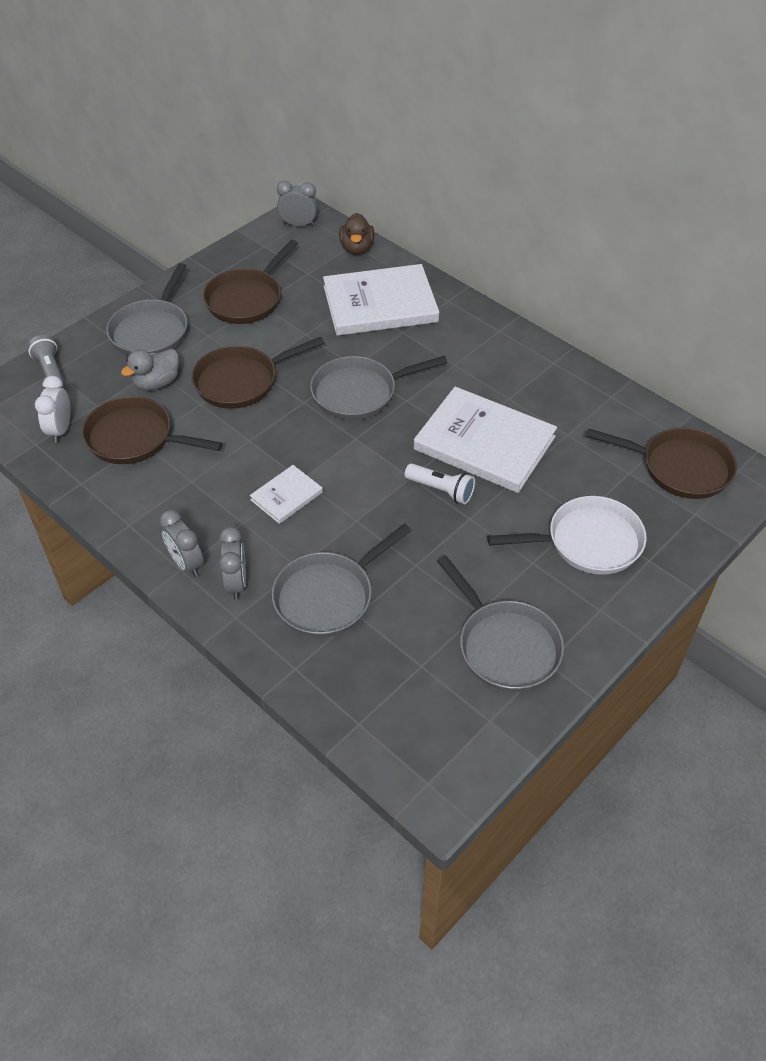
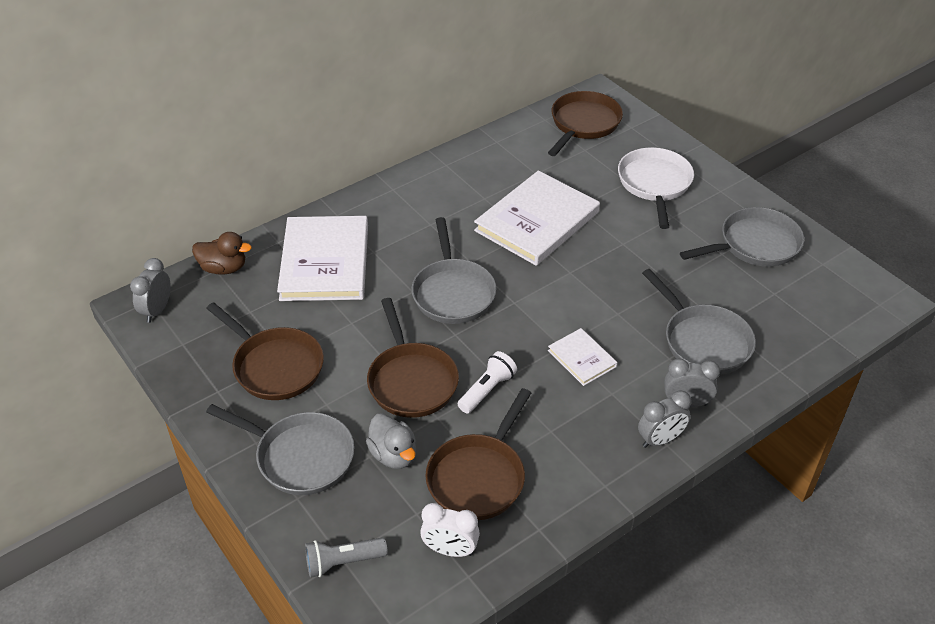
camera: 80 degrees left, 5 degrees down
white flashlight [405,463,475,504] -> white flashlight moved to [458,351,517,414]

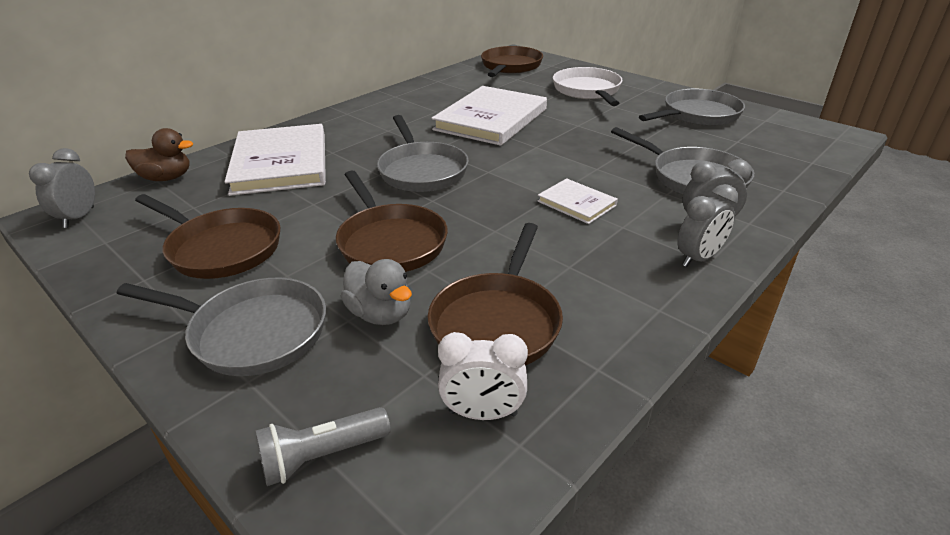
camera: 10 degrees left, 10 degrees down
white flashlight [458,351,517,414] -> none

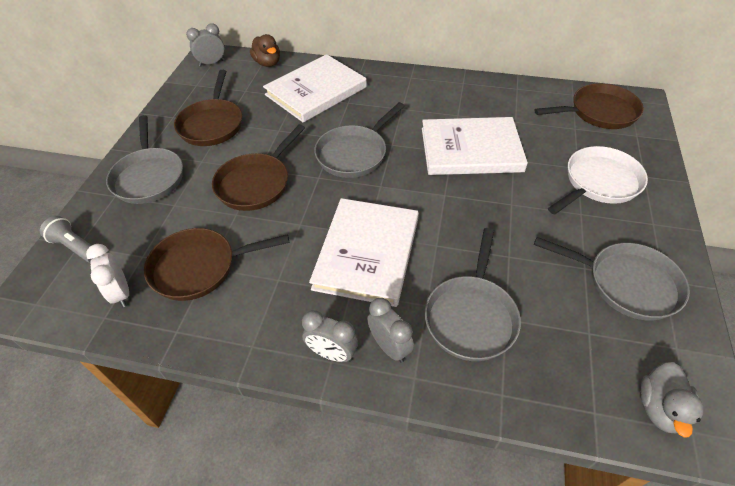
camera: 60 degrees right, 15 degrees up
grey duck [341,259,412,325] -> grey duck moved to [640,362,703,438]
white book [537,178,618,224] -> white book [309,198,419,307], size x2.07

